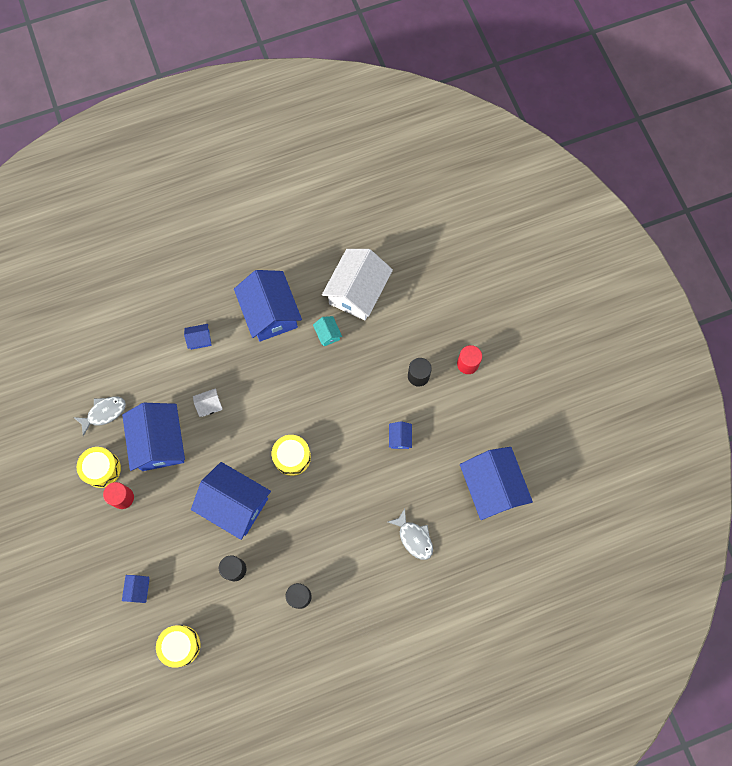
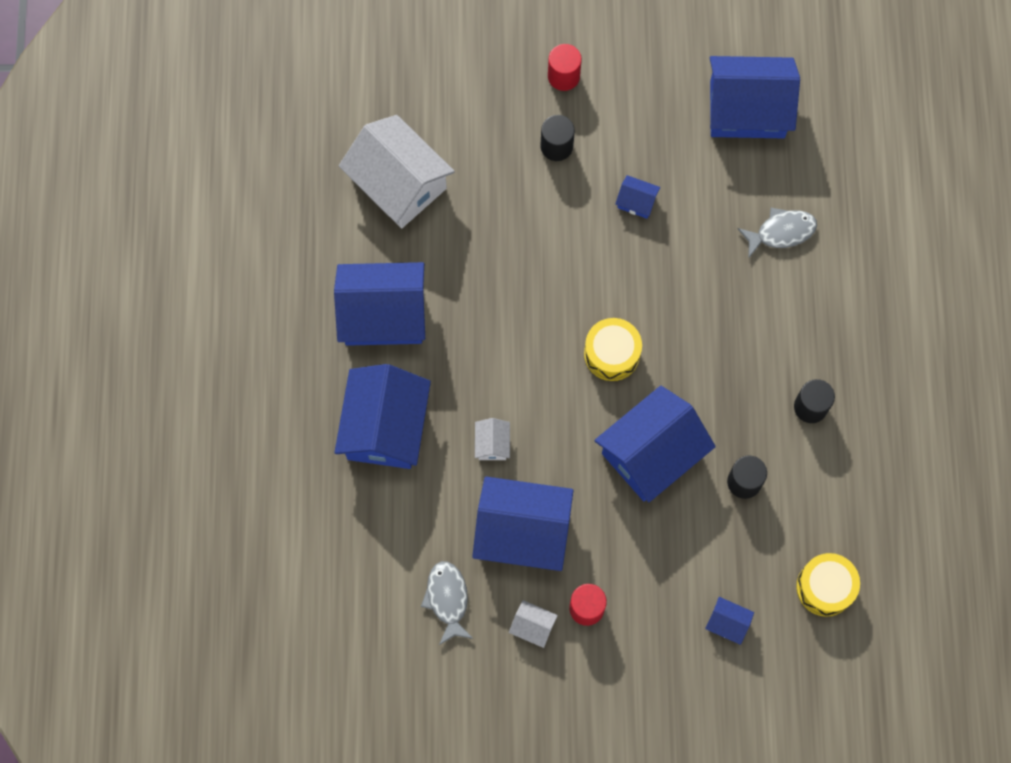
camera: 70 degrees left, 0 degrees up
yellow drum [77,447,121,488] -> white house [509,600,558,648]
blue house [184,324,212,350] -> blue house [334,364,431,469], size x2.35
turquoise house [313,316,342,346] -> none

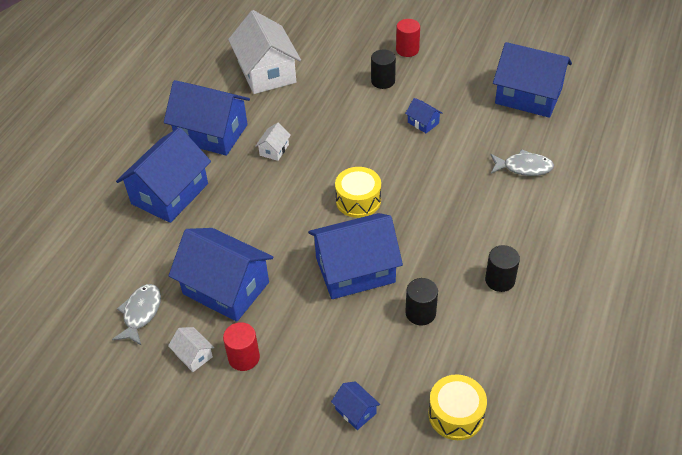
camera: 25 degrees right, 25 degrees down
white house [475,418,510,460] -> white house moved to [255,123,291,161]

